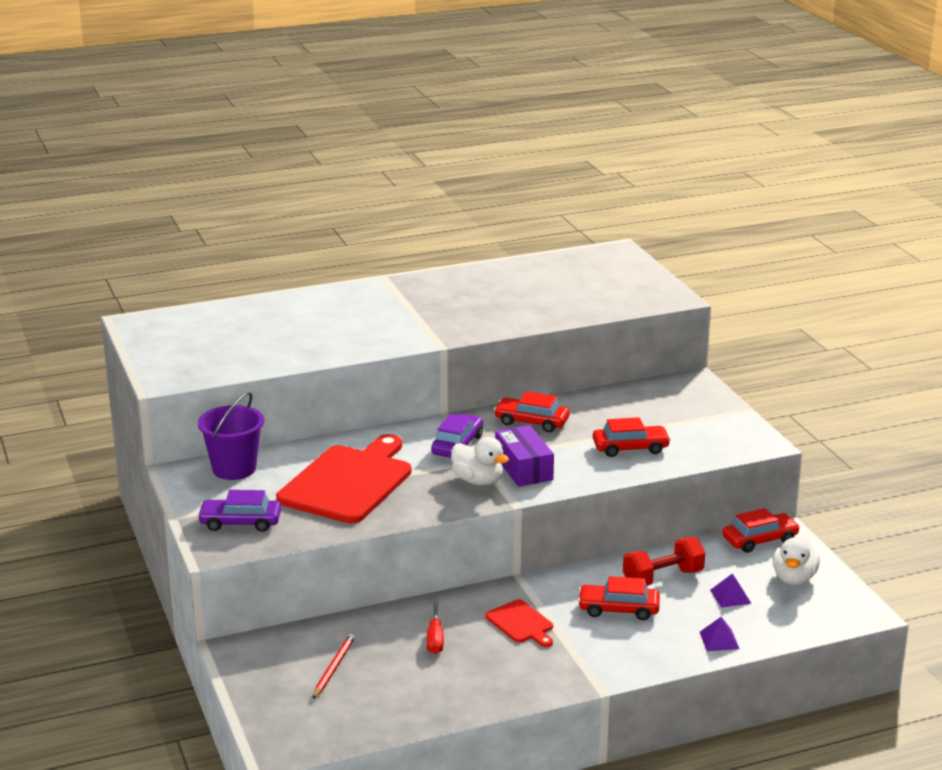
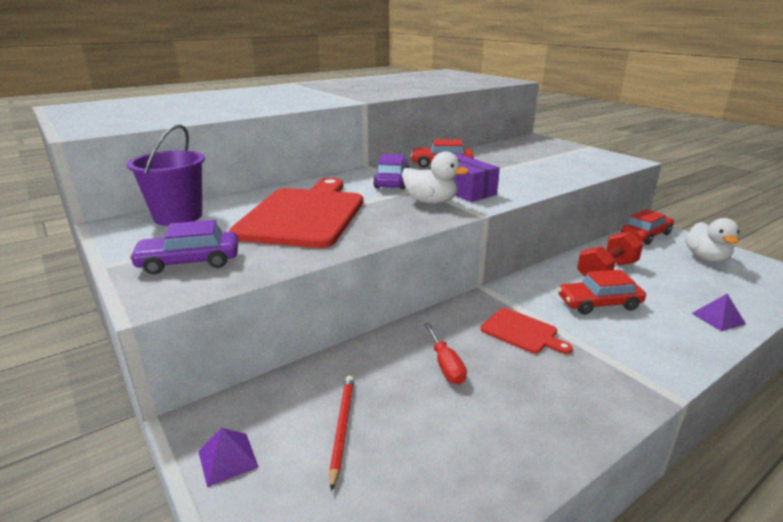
camera: 15 degrees left, 0 degrees up
red car [593,417,671,457] -> none
purple pyramid [710,573,751,608] -> purple pyramid moved to [198,428,259,487]

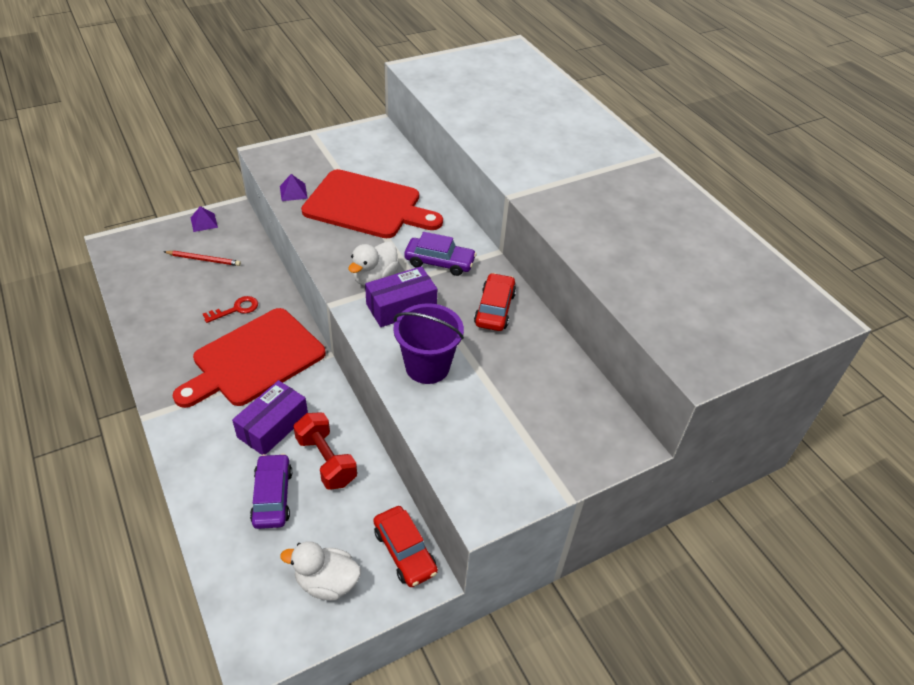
camera: 95 degrees right, 20 degrees up
purple bucket [127,124,205,226] -> purple bucket moved to [393,303,464,384]
purple car [129,220,238,274] -> purple car moved to [250,453,292,529]
red screwdriver [424,323,467,385] -> red key [203,296,258,323]
red cutting board [480,308,573,354] -> red cutting board [173,308,326,408], size x2.15
red car [558,270,646,315] -> purple box [232,380,308,455]
purple pyramid [692,294,746,331] -> purple pyramid moved to [280,174,308,201]

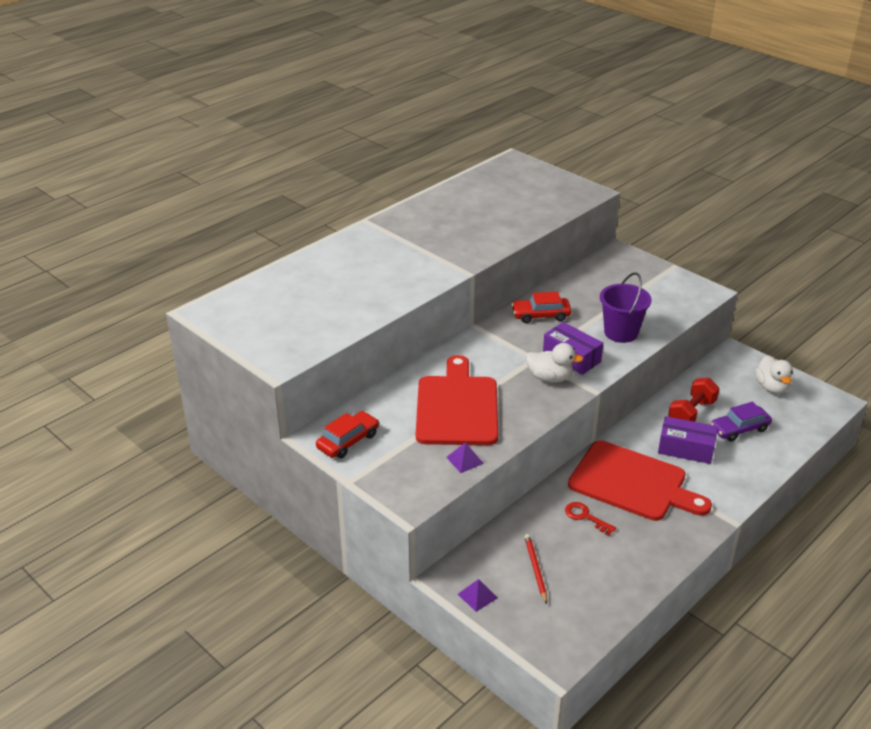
camera: 105 degrees left, 10 degrees down
red car [373,506,438,587] -> red car moved to [316,411,379,458]
purple car [404,232,477,276] -> none

